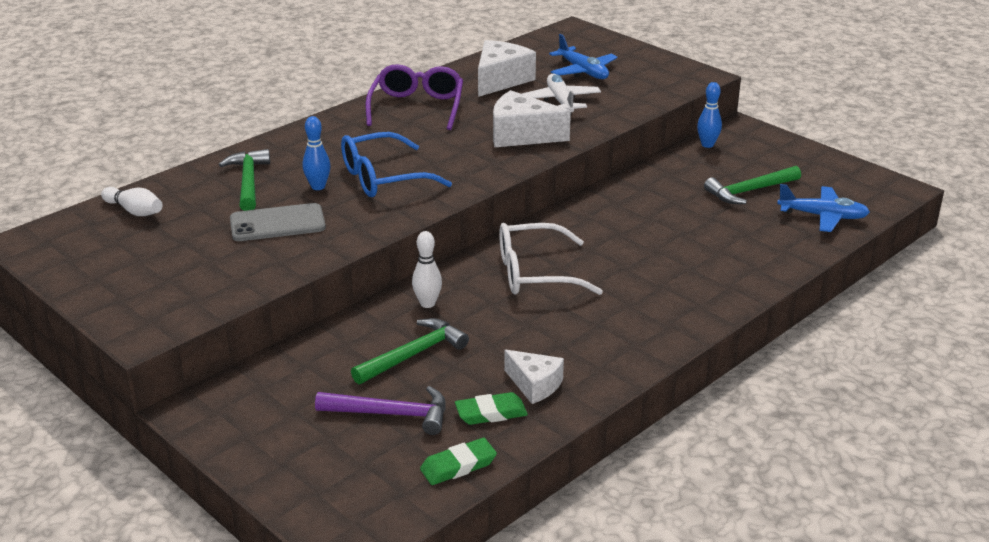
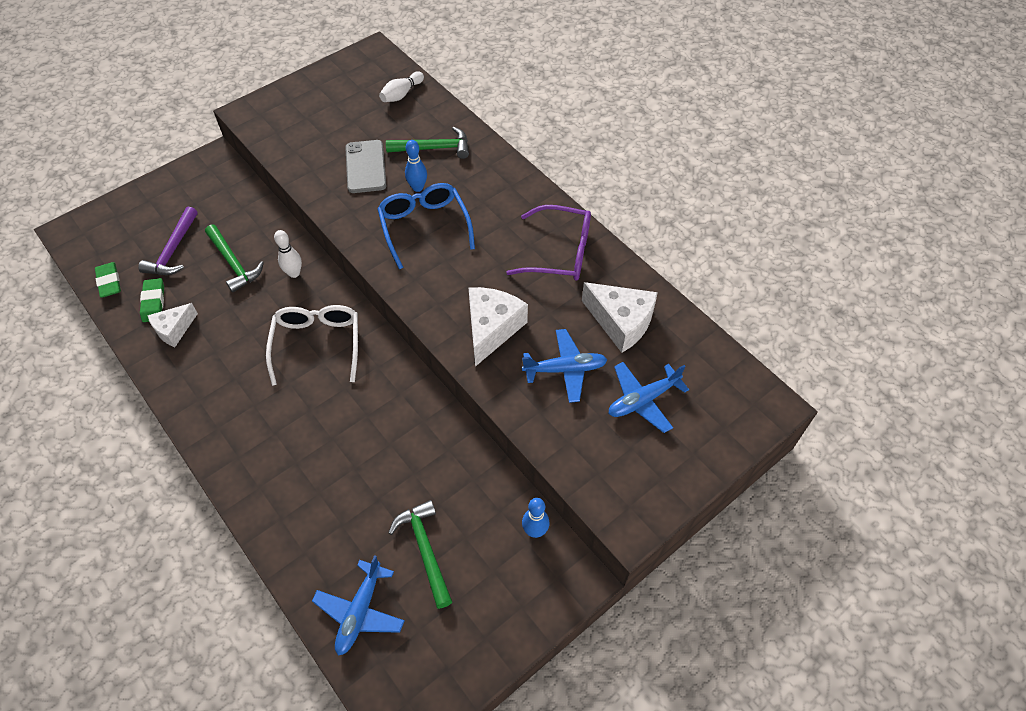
camera: 95 degrees right, 25 degrees up
white plane [522,74,601,112] -> blue plane [522,329,607,403]

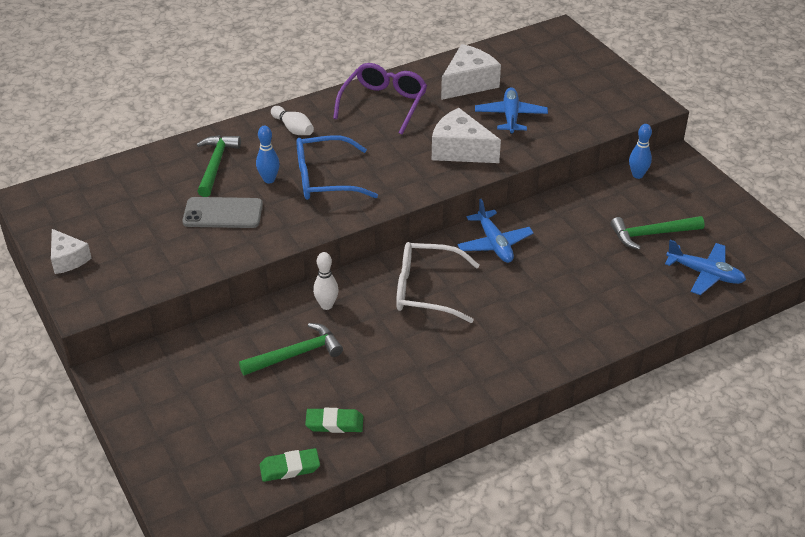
camera: 80 degrees left, 15 degrees down
purple hammer [138,207,198,275] -> none
white cheese [147,303,198,347] -> white cheese moved to [51,229,92,274]
white bowling pin [379,71,424,102] -> white bowling pin moved to [271,106,314,135]
blue plane [609,362,689,433] -> blue plane moved to [457,199,534,263]

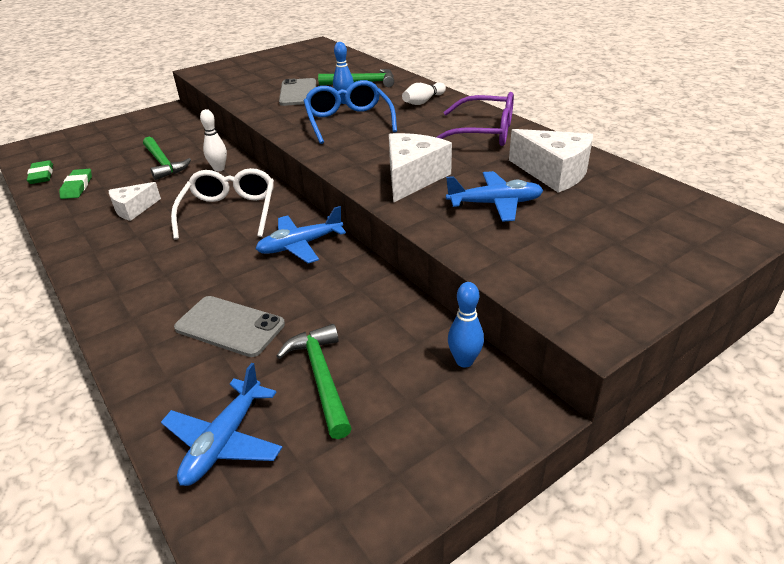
camera: 85 degrees right, 5 degrees down
white cheese [51,229,92,274] -> white cheese moved to [109,182,161,221]
none -> grey phone [174,296,285,357]

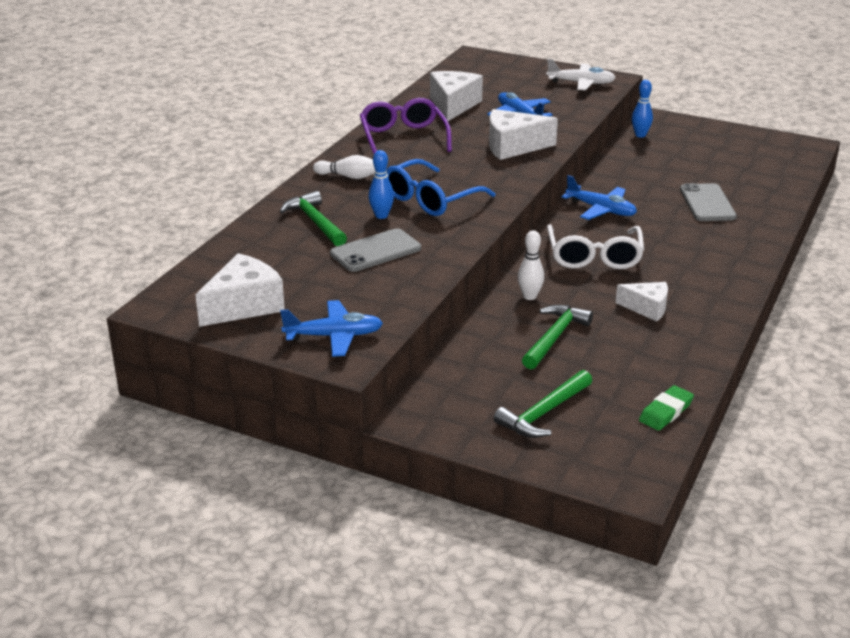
camera: 120 degrees left, 5 degrees down
green eraser [59,169,92,199] -> none
blue plane [161,363,282,486] -> blue plane moved to [280,300,383,357]
white glasses [171,168,274,240] -> white glasses turned 60 degrees counterclockwise [547,224,644,269]
green hammer [276,324,352,439] -> green hammer moved to [494,370,592,438]
none -> white cheese [195,253,285,327]
none -> white plane [546,59,616,90]

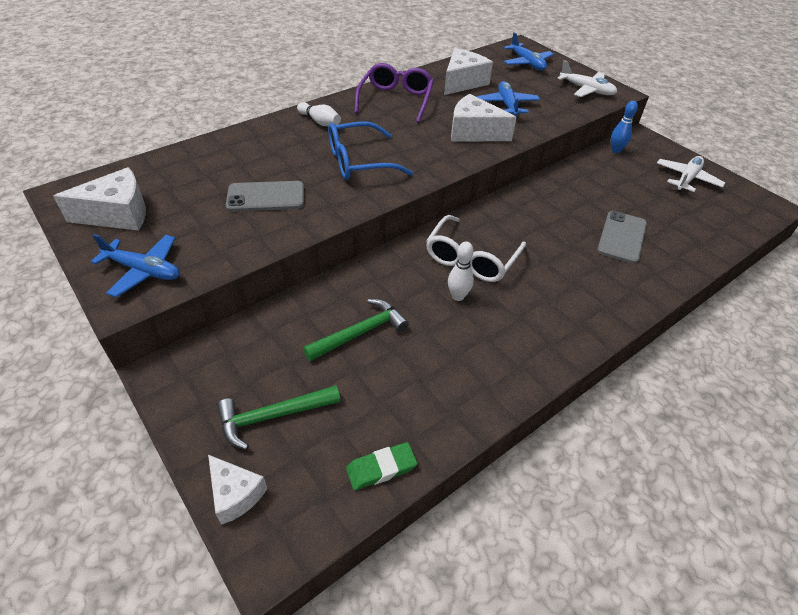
camera: 25 degrees right, 15 degrees up
green hammer [280,191,347,246] -> none
blue bowling pin [368,150,394,219] -> none
white bowling pin [518,230,544,300] -> white bowling pin moved to [448,242,474,301]
blue plane [562,175,637,220] -> blue plane moved to [504,32,554,70]
white cheese [615,282,668,322] -> white cheese moved to [208,455,268,525]
none -> white plane [657,156,725,192]

